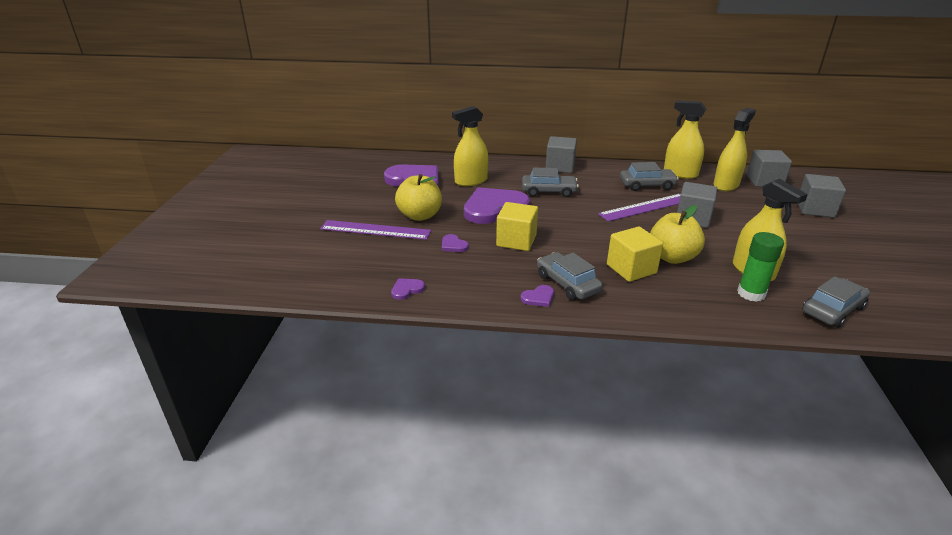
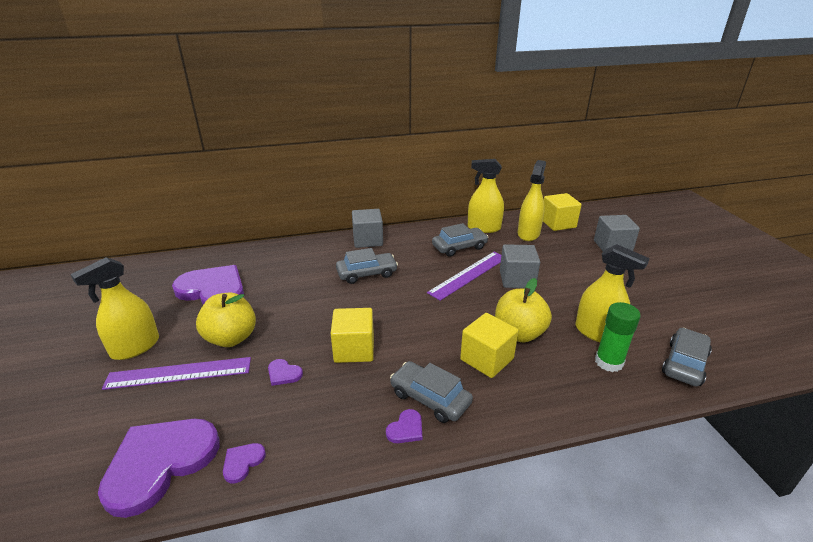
camera: 20 degrees left, 0 degrees up
yellow spray bottle [452,106,488,186] -> yellow spray bottle moved to [70,257,159,360]
purple heart [464,187,530,224] -> purple heart moved to [98,419,220,518]
grey cube [747,150,792,187] -> yellow cube [543,193,582,231]

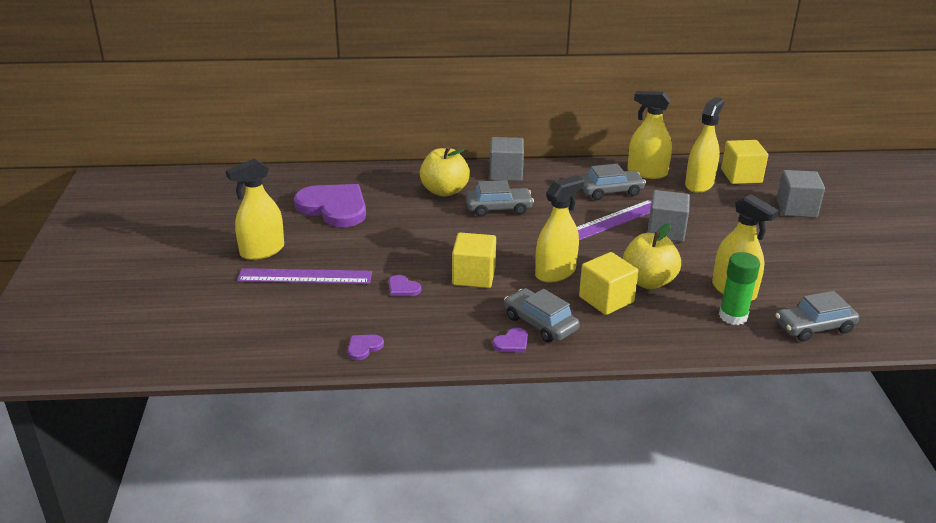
camera: 10 degrees right, 0 degrees up
purple heart [98,419,220,518] -> none
yellow apple [196,293,256,347] -> yellow apple moved to [420,147,470,197]
grey car [662,328,712,386] -> grey car turned 150 degrees counterclockwise [776,291,859,342]
none -> yellow spray bottle [535,175,584,283]

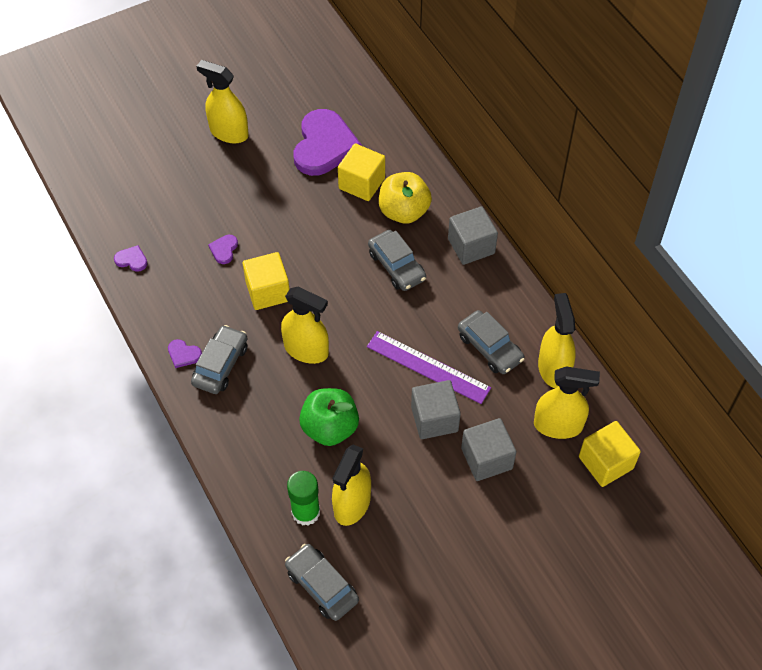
camera: 65 degrees right, 25 degrees up
purple ruler [237,268,372,284] -> none
yellow cube [579,252,639,315] -> yellow cube moved to [338,144,385,201]
yellow apple [622,223,681,289] -> green apple [299,388,359,446]
grey cube [777,170,825,218] -> grey cube moved to [461,418,516,481]

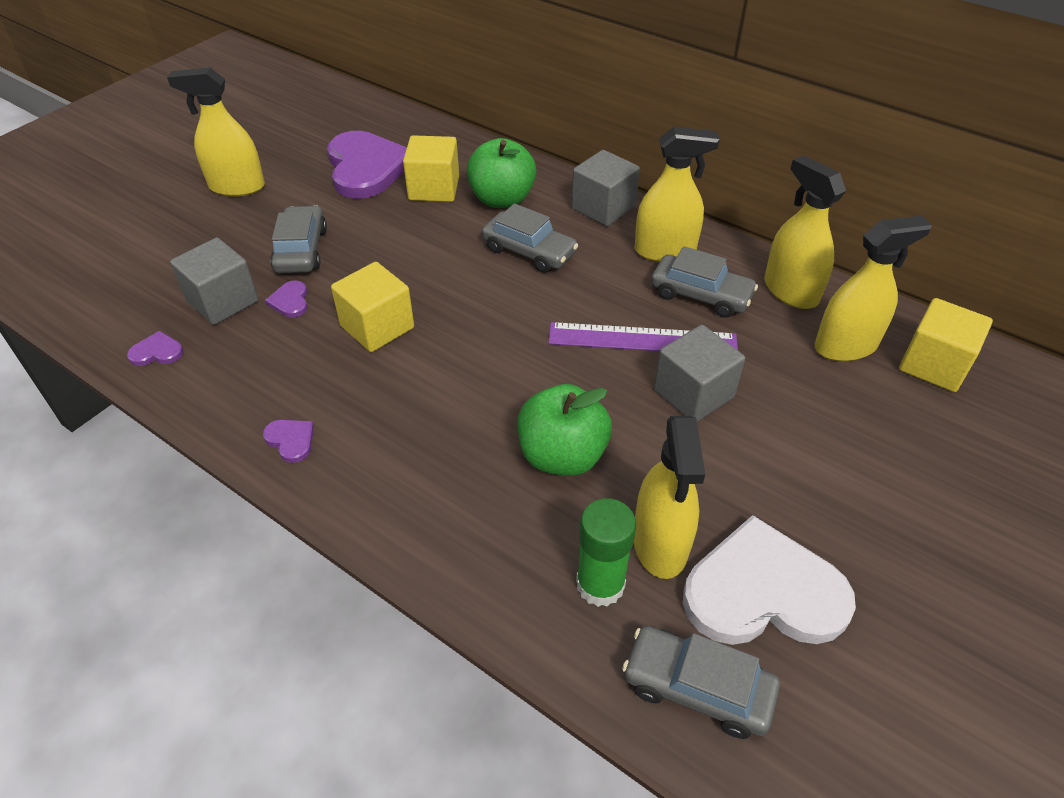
camera: 25 degrees left, 10 degrees down
purple heart [168,339,202,368] -> purple heart turned 135 degrees counterclockwise [263,420,314,463]
grey car [191,325,248,394] -> grey car moved to [270,205,327,273]
yellow spray bottle [281,287,329,364] -> yellow spray bottle moved to [635,127,720,262]
yellow apple [379,172,432,224] -> green apple [467,138,536,208]
grey cube [461,418,516,481] -> grey cube moved to [170,238,259,325]
none -> white heart [683,515,856,645]

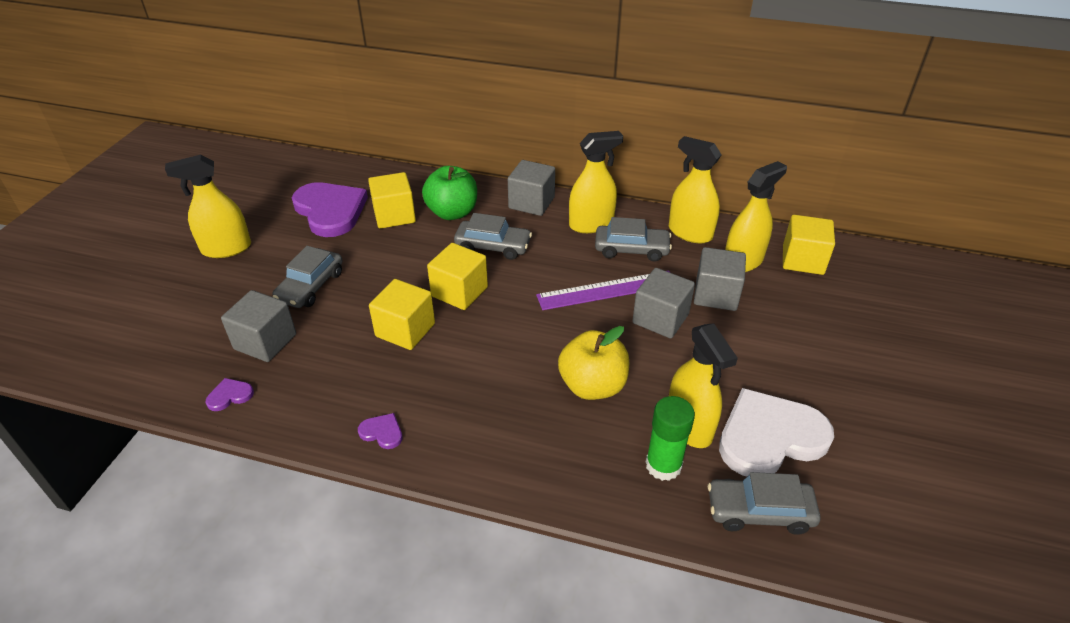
camera: 20 degrees left, 5 degrees down
purple heart [265,281,308,318] -> none
grey car [270,205,327,273] -> grey car turned 135 degrees counterclockwise [273,246,342,308]
green apple [517,384,612,476] -> yellow apple [558,326,629,400]
none -> yellow cube [427,243,488,310]
none -> grey cube [694,247,746,311]

